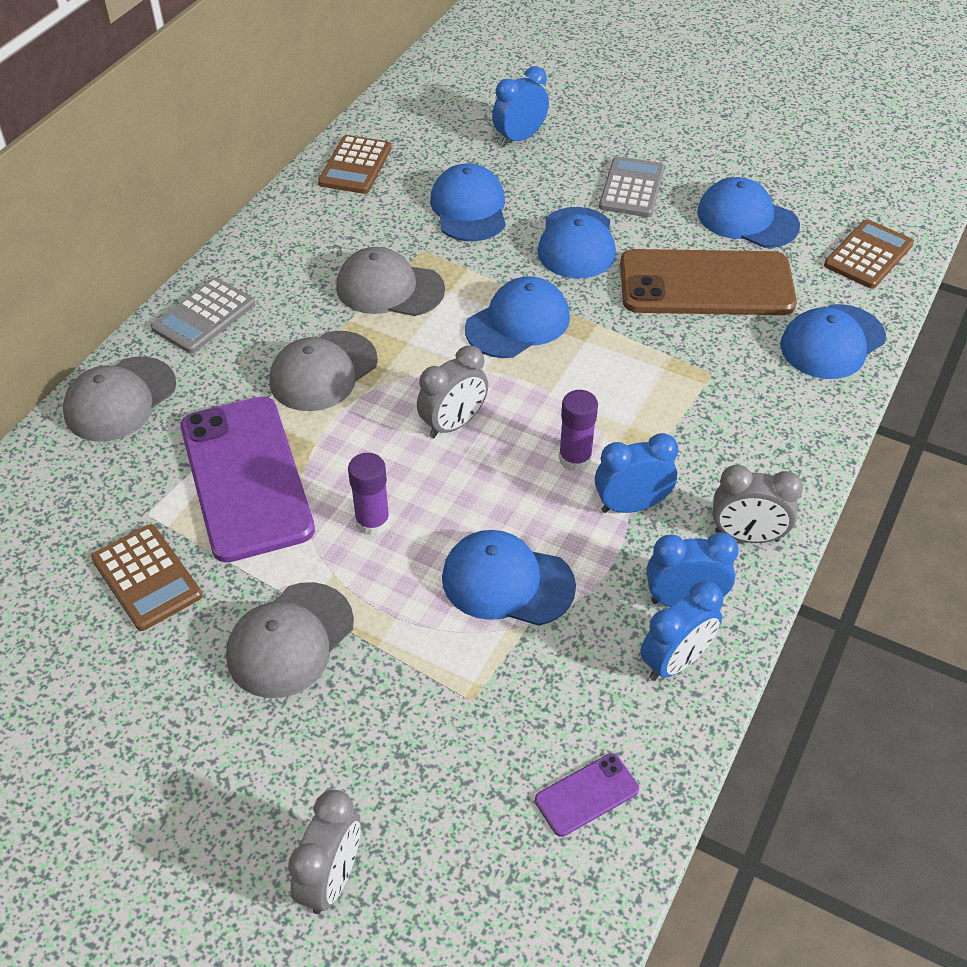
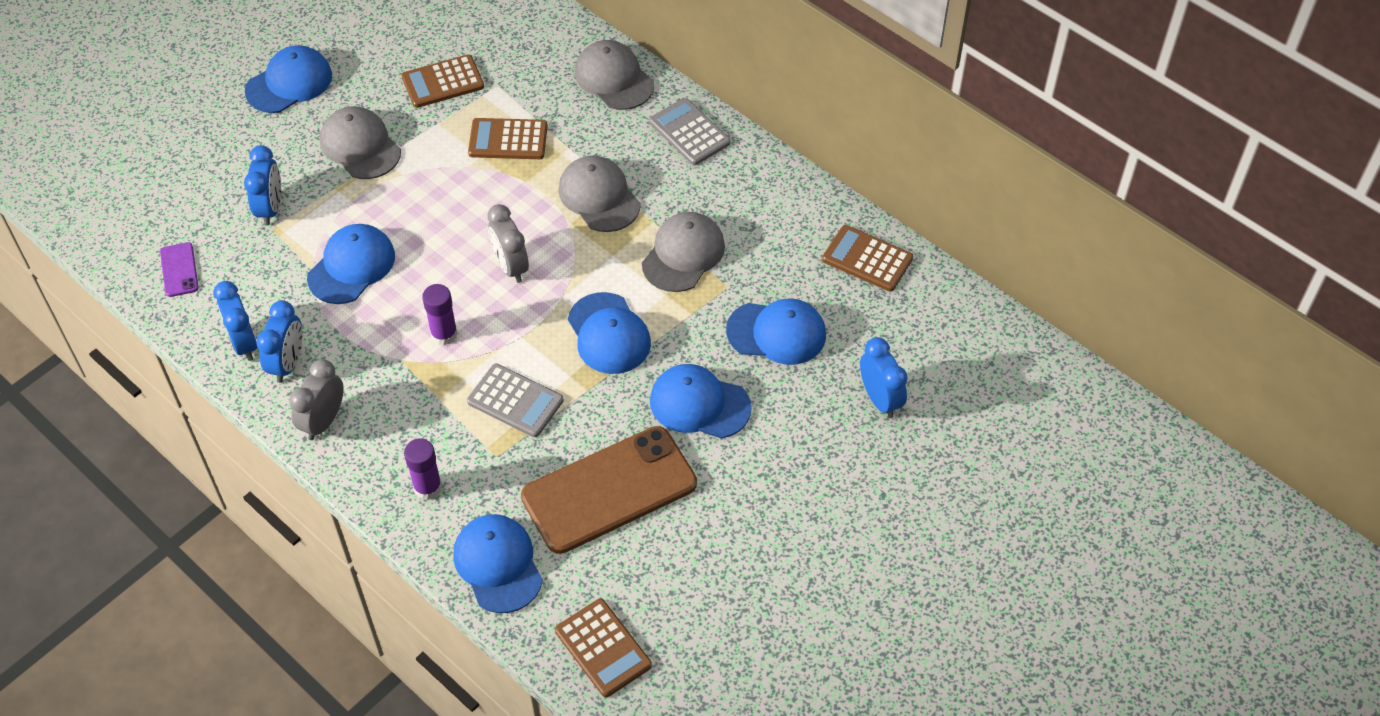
camera: 105 degrees right, 5 degrees up
purple phone [181,397,315,562] -> brown calculator [468,118,548,159]
grey clock [288,790,361,914] -> none
purple glue stick [348,453,390,536] -> purple glue stick moved to [404,438,442,500]
blue clock [595,433,678,513] -> blue clock moved to [244,145,281,226]
grey calculator [599,156,665,217] -> grey calculator moved to [467,363,564,437]
brown phone [620,249,797,315] -> brown phone turned 45 degrees clockwise [521,426,697,554]
blue cap [697,177,800,248] -> blue cap moved to [245,45,332,113]

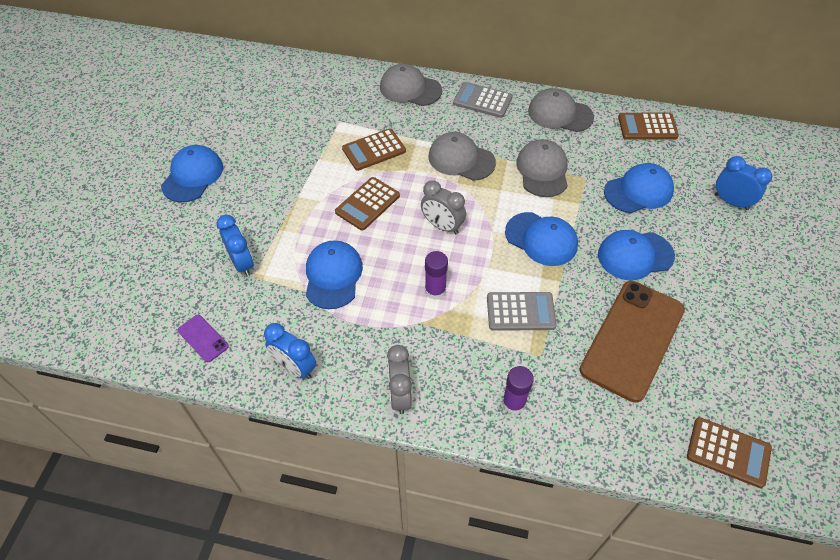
camera: 30 degrees left, 0 degrees up
blue clock [256,300,303,383] -> none
grey cap [320,106,401,179] -> grey cap moved to [528,88,594,132]
brown calculator [402,54,484,108] -> brown calculator moved to [335,177,400,231]
blue cap [453,514,543,613] -> none

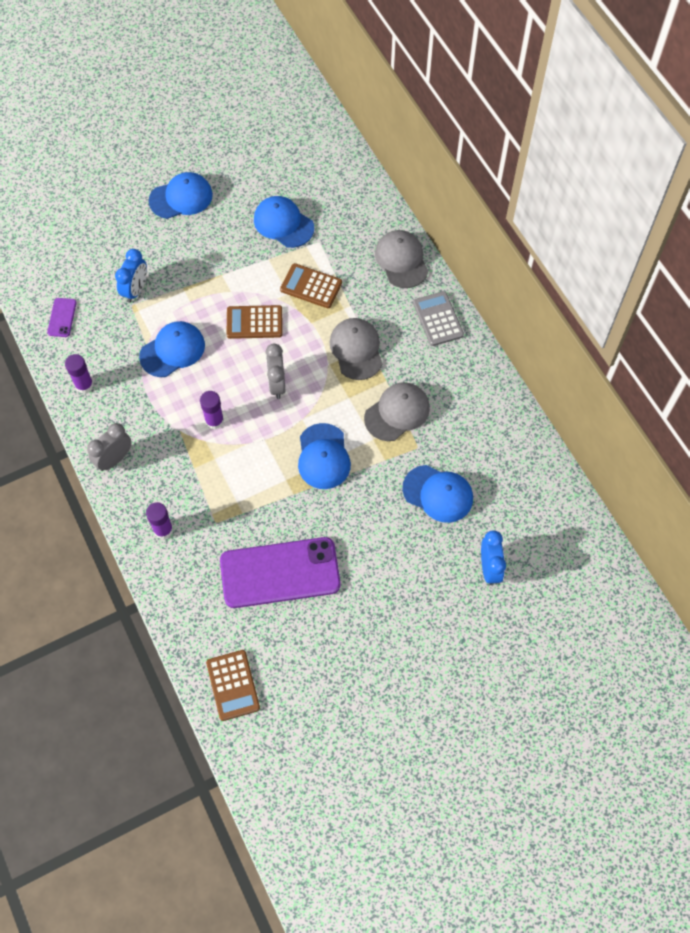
camera: 50 degrees right, 10 degrees up
blue clock [264,323,316,379] -> purple glue stick [65,354,93,393]
grey calculator [487,292,557,331] -> none
grey cap [528,88,594,132] -> none
brown phone [580,281,685,403] -> purple phone [220,537,341,608]
blue cap [598,230,675,280] -> blue cap moved to [254,196,314,248]
brown calculator [618,113,679,140] -> none

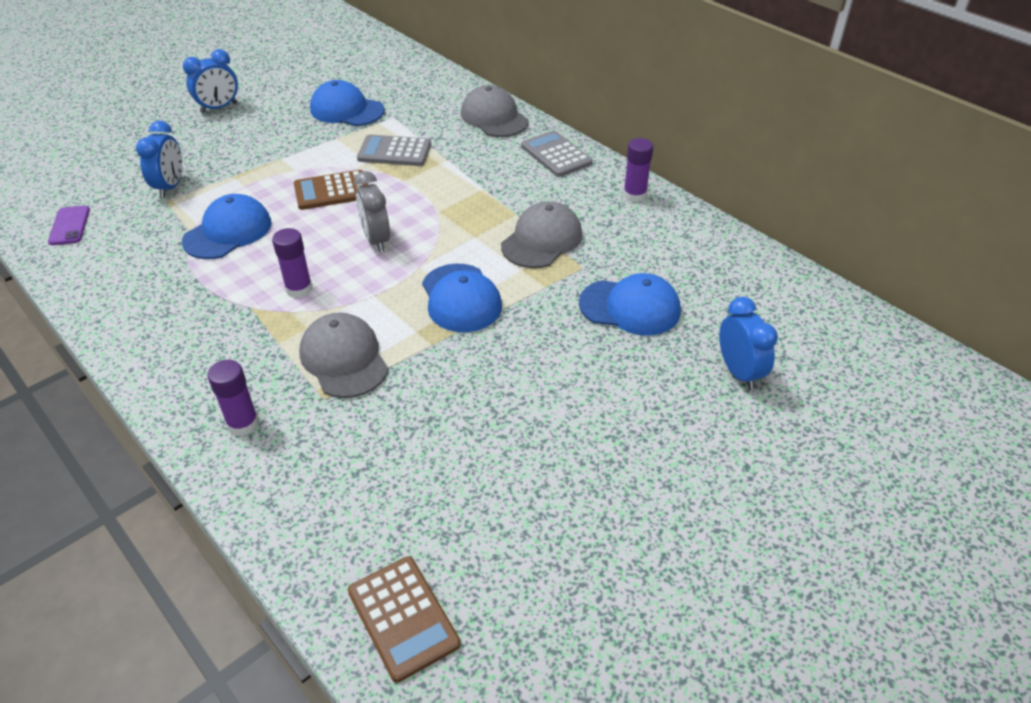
camera: 15 degrees left, 20 degrees down
purple glue stick [65,354,93,393] -> purple glue stick moved to [623,138,653,202]
grey clock [87,423,132,471] -> none
blue cap [149,172,213,219] -> blue clock [183,49,238,113]
purple phone [220,537,341,608] -> none
brown calculator [280,263,342,308] -> grey calculator [357,134,431,166]
grey cap [329,318,383,380] -> grey cap moved to [299,312,388,398]

